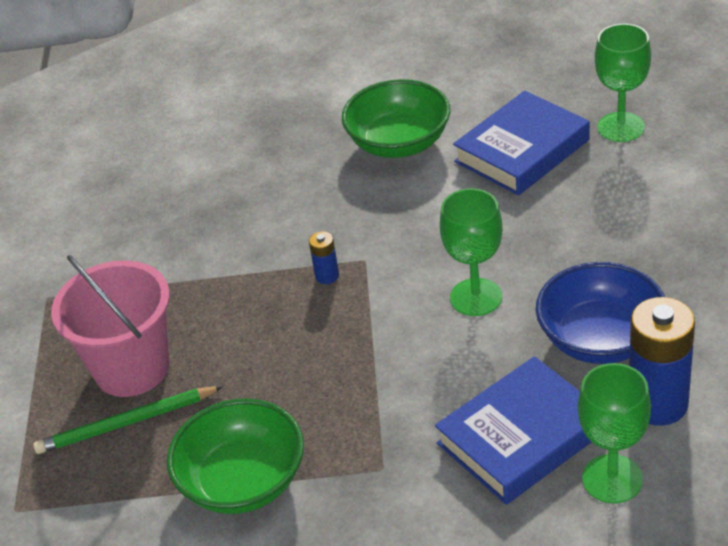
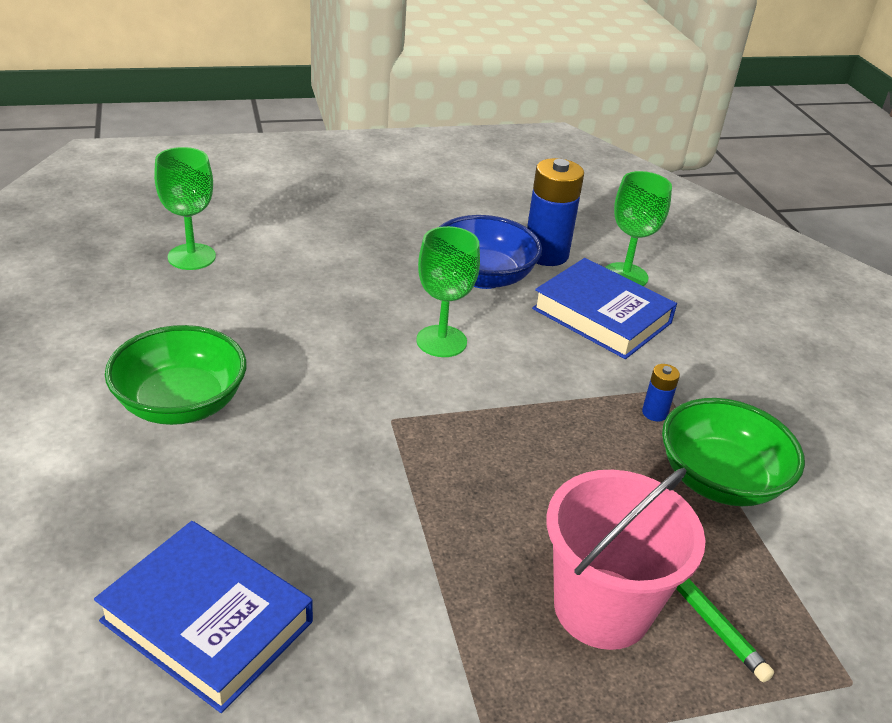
camera: 110 degrees left, 5 degrees down
blue battery [309,231,339,284] -> blue battery moved to [642,364,680,422]
blue book [453,91,590,196] -> blue book moved to [94,521,313,713]

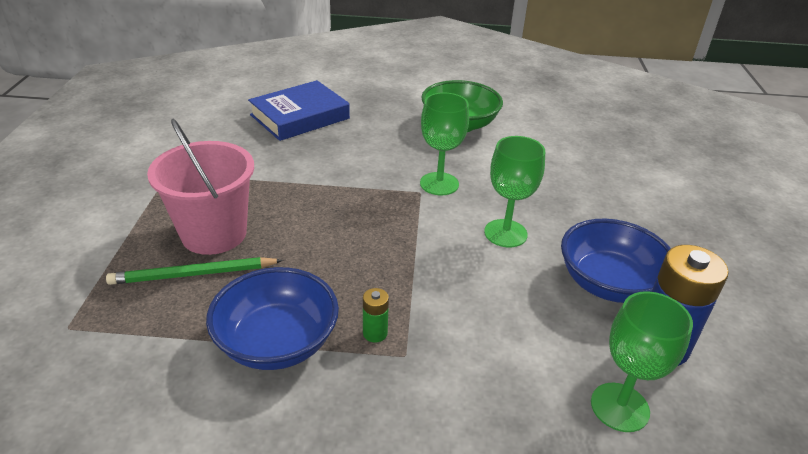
camera: 110 degrees right, 0 degrees up
green goblet [154,147,216,270] -> green goblet moved to [420,93,469,195]
blue book [532,258,677,359] -> none
blue battery [642,364,680,422] -> green battery [363,288,389,343]
green bowl [662,398,805,506] -> blue bowl [206,267,339,370]

